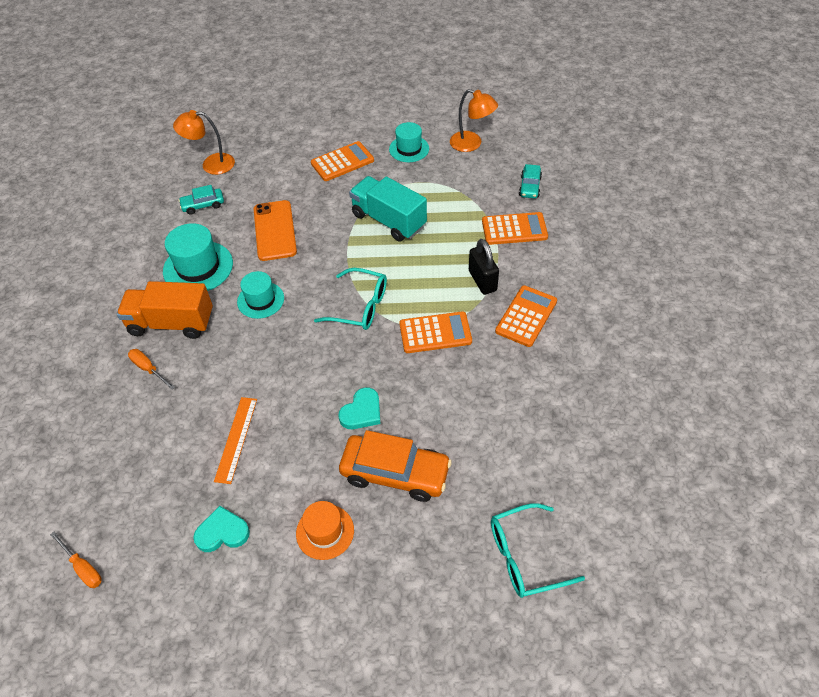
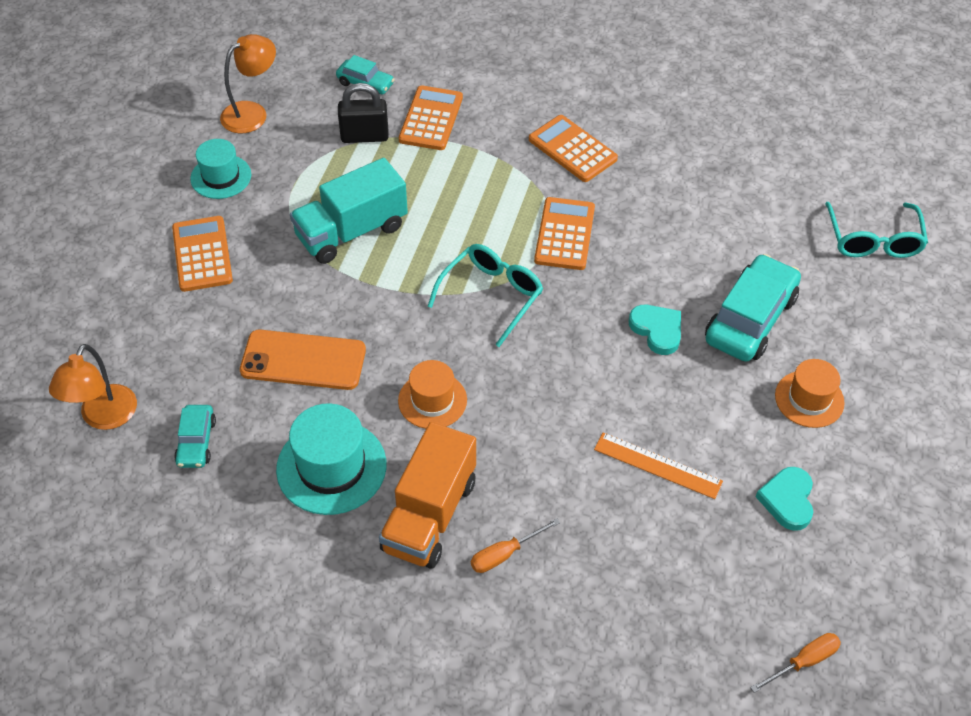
camera: 75 degrees left, 0 degrees up
turquoise hat [237,271,284,319] -> orange hat [398,360,467,429]
orange car [339,430,452,502] -> turquoise car [705,254,801,362]
black padlock [469,239,499,295] -> black padlock moved to [338,83,389,143]

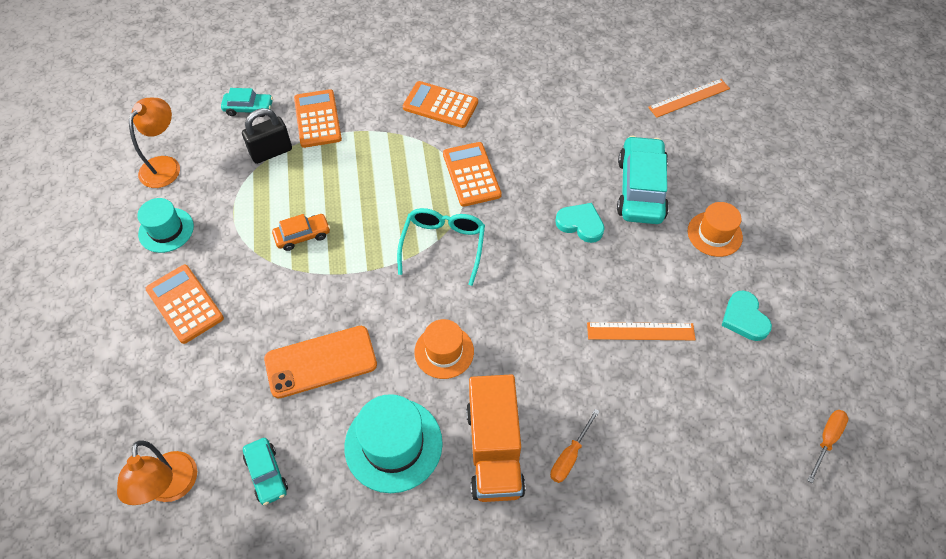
camera: 25 degrees left, 5 degrees up
turquoise truck [290,158,408,264] -> orange car [272,214,330,251]
turquoise glasses [825,202,928,258] -> orange ruler [648,79,730,118]

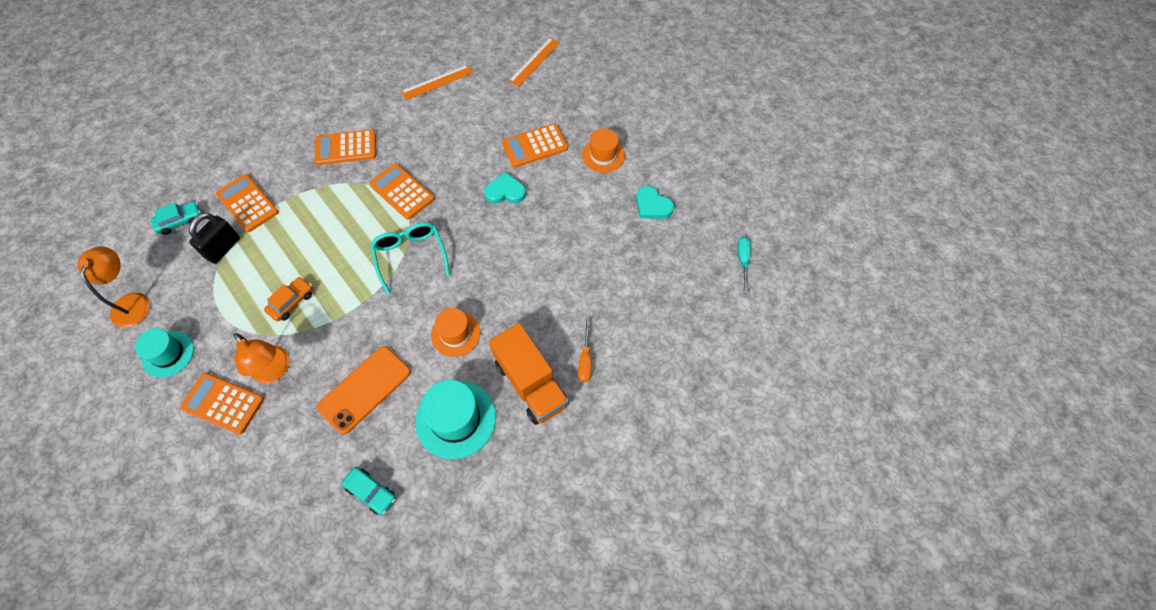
camera: 30 degrees left, 5 degrees up
orange lamp [117,441,197,505] -> orange lamp moved to [234,333,290,383]
orange ruler [587,322,696,340] -> orange ruler moved to [401,65,473,100]
turquoise car [617,136,669,224] -> orange calculator [502,123,568,168]
orange screwdriver [807,410,848,483] -> turquoise screwdriver [738,237,751,294]

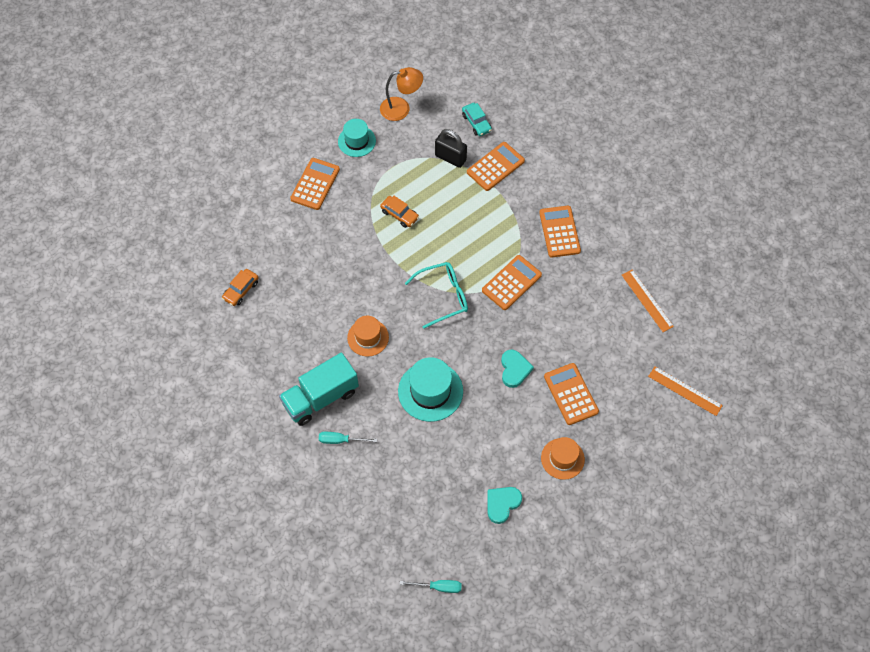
camera: 90 degrees right, 0 degrees up
orange lamp [234,333,290,383] -> none
orange phone [317,346,411,435] -> none
turquoise car [341,467,396,515] -> orange car [222,269,259,306]
turquoise hat [415,380,496,459] -> turquoise hat moved to [398,357,463,422]
orange truck [489,323,569,425] -> turquoise truck [279,353,359,426]
orange screwdriver [578,318,591,382] -> turquoise screwdriver [319,432,377,444]

